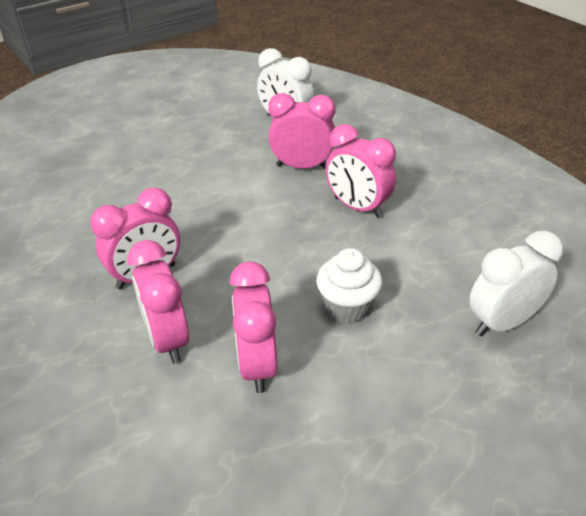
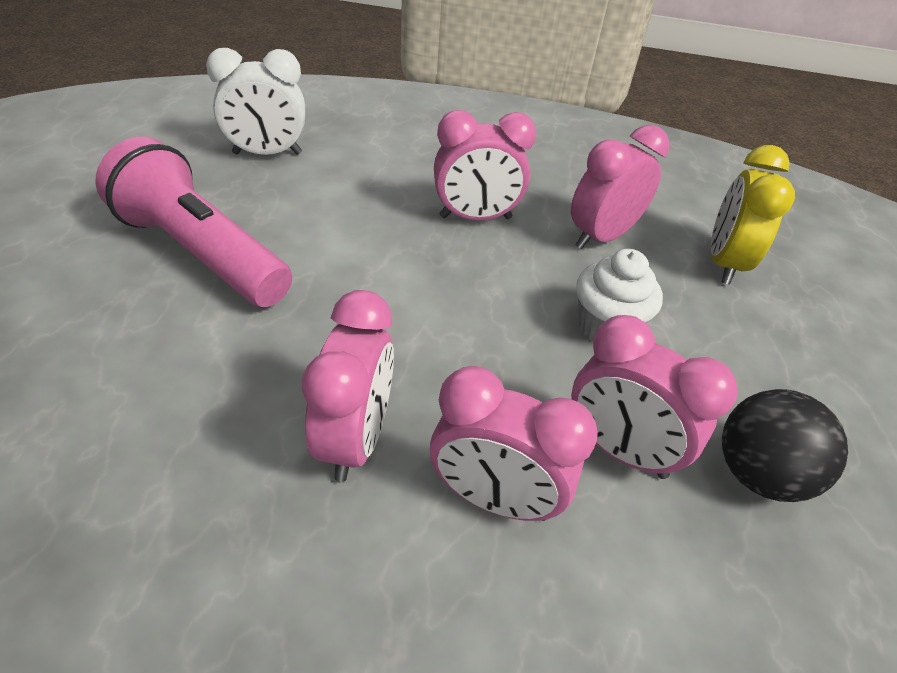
camera: 50 degrees left, 5 degrees up
pink clock [268,93,335,169] -> pink clock moved to [571,125,669,249]
white clock [469,231,563,336] -> yellow clock [711,145,795,285]
none -> pink flashlight [95,137,292,307]
none -> black ball [722,389,848,502]

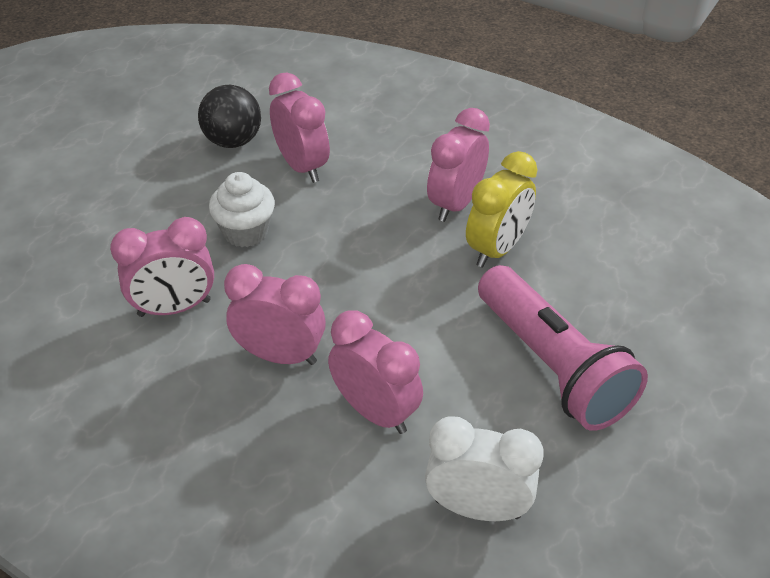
camera: 155 degrees left, 0 degrees up
pink clock [430,366,598,521] -> pink clock moved to [328,311,423,434]
yellow clock [711,145,795,285] -> yellow clock moved to [466,151,538,267]

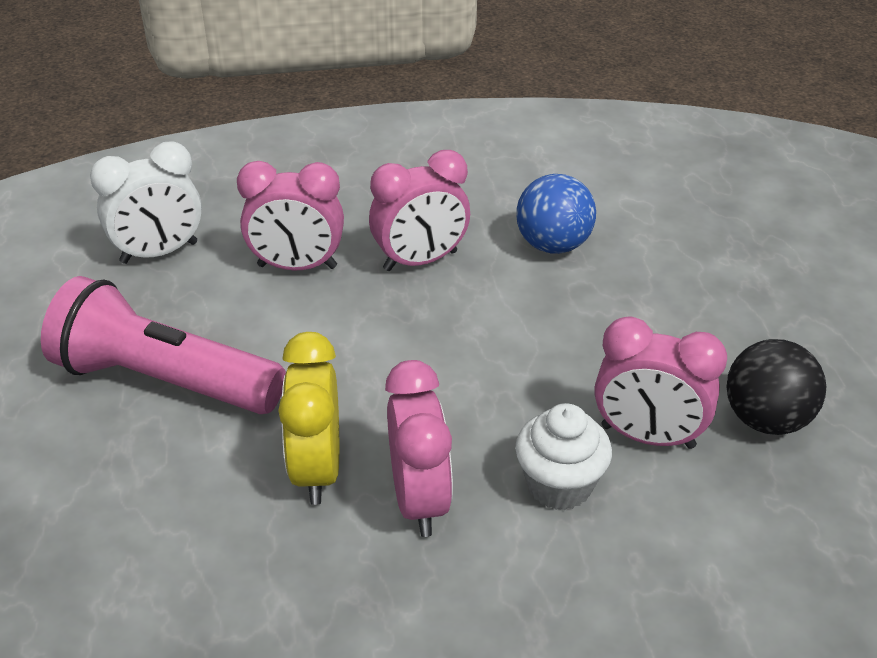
camera: 140 degrees right, 5 degrees down
pink clock [110,217,214,317] -> blue ball [516,174,596,254]
white cupcake [209,172,275,247] -> white cupcake moved to [515,403,612,510]

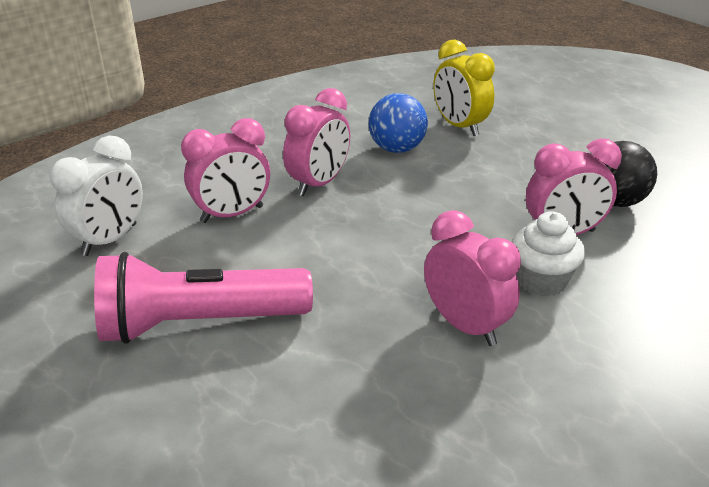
camera: 30 degrees left, 5 degrees down
yellow clock [278,332,339,505] -> yellow clock moved to [433,40,495,136]

